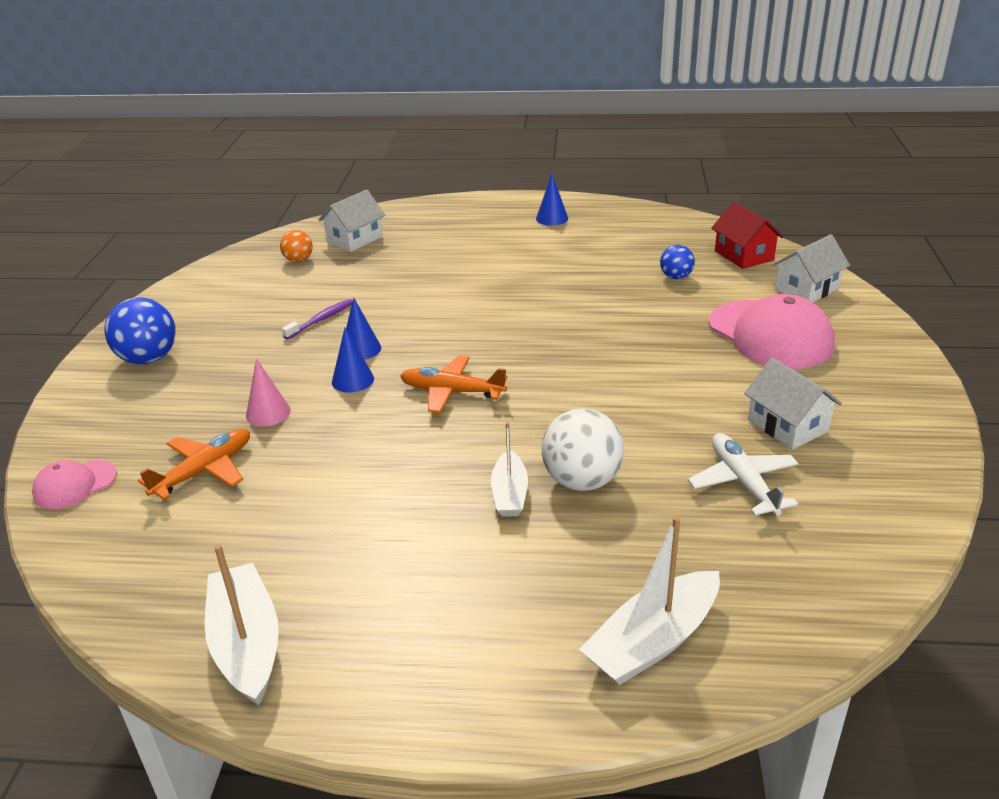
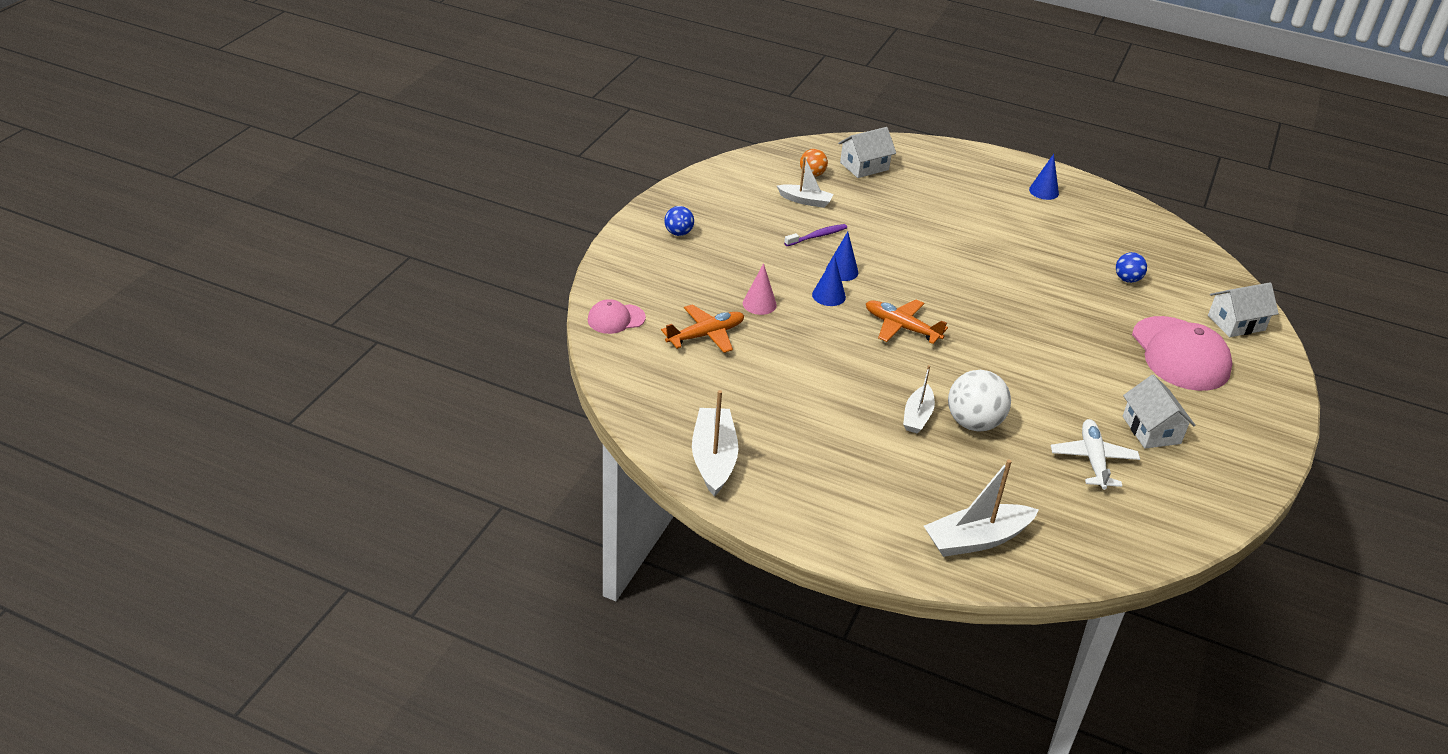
camera: 15 degrees right, 5 degrees up
blue ball [104,297,176,364] -> blue ball [664,206,694,236], size x0.57
red house [711,202,783,269] -> none
none -> white boat [777,157,833,208]

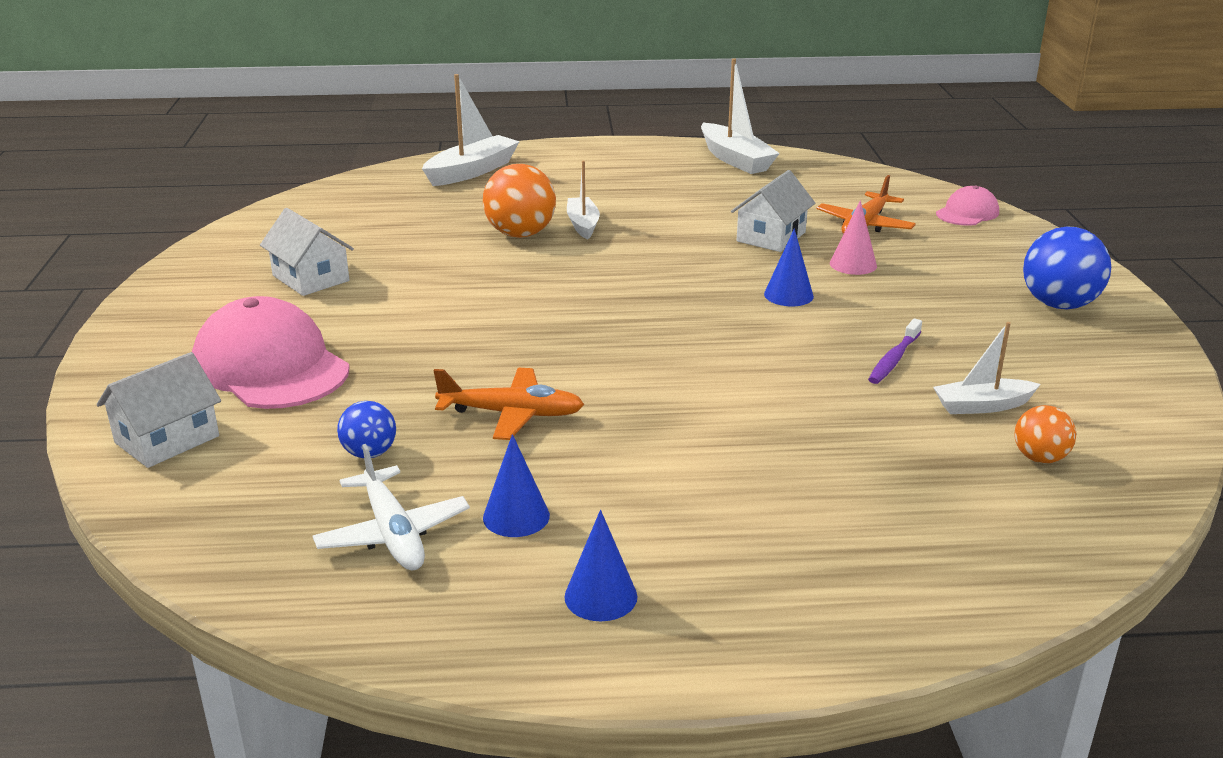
camera: 155 degrees right, 10 degrees down
blue ball [664,206,694,236] -> blue ball [1023,226,1111,309], size x1.75
blue cone [826,232,858,281] -> blue cone moved to [483,434,550,537]
white house [838,127,896,178] -> white house moved to [731,170,815,252]
orange plane [866,300,948,344] -> orange plane moved to [433,368,584,440]
white ball [948,370,1011,432] -> orange ball [483,164,556,238]
white plane [1051,419,1140,490] -> white plane moved to [313,444,470,570]

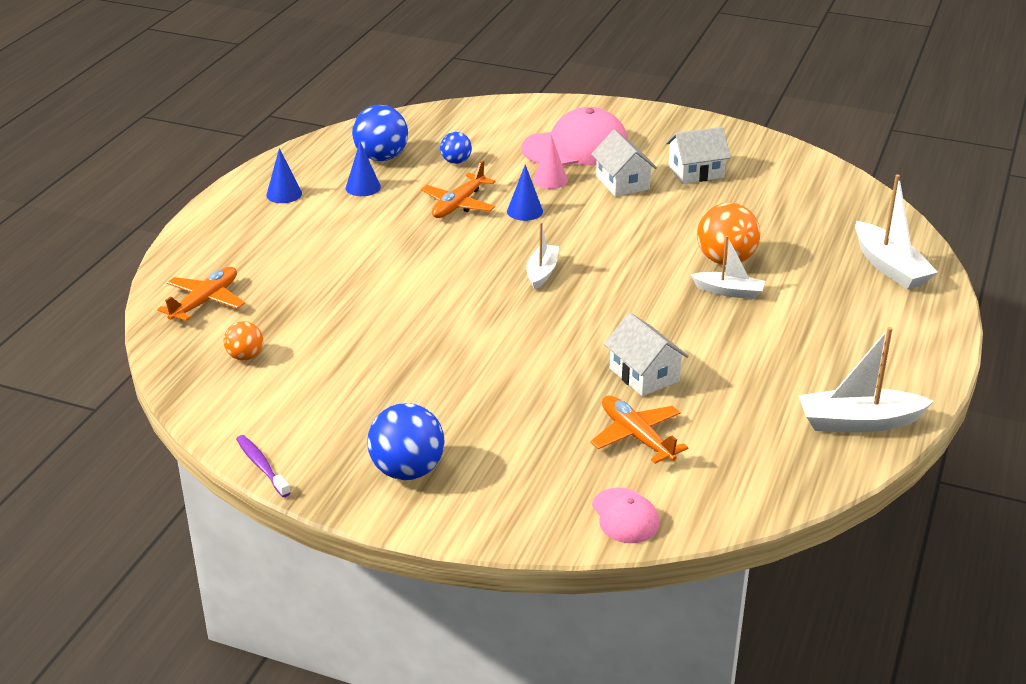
camera: 115 degrees right, 5 degrees up
white house [97,352,221,468] -> white house moved to [591,130,657,197]
white plane [313,444,470,570] -> blue ball [352,105,408,161]
blue cone [764,228,814,306] -> blue cone moved to [507,164,543,221]
pink cone [830,200,877,275] -> pink cone moved to [533,135,568,189]
purple toothbrush [868,318,922,384] -> purple toothbrush moved to [236,435,290,497]
white boat [933,322,1041,414] -> white boat moved to [527,222,559,290]
none -> orange plane [157,267,245,321]

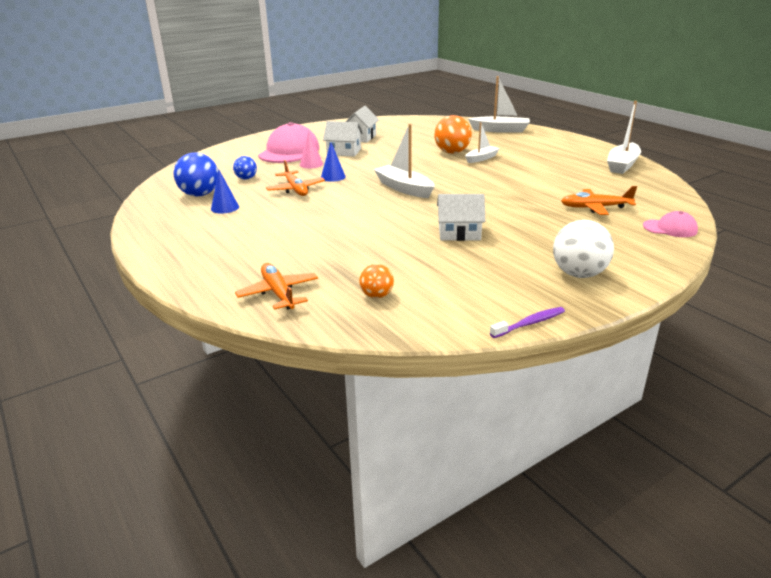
camera: 55 degrees left, 5 degrees down
purple toothbrush [236,435,290,497] -> purple toothbrush turned 150 degrees clockwise [490,307,565,338]
blue cone [266,148,302,203] -> none
blue ball [367,403,445,480] -> white ball [553,220,614,278]
white boat [527,222,559,290] -> white boat [374,124,435,198], size x1.59
white house [604,312,689,396] -> white house moved to [437,194,485,241]

